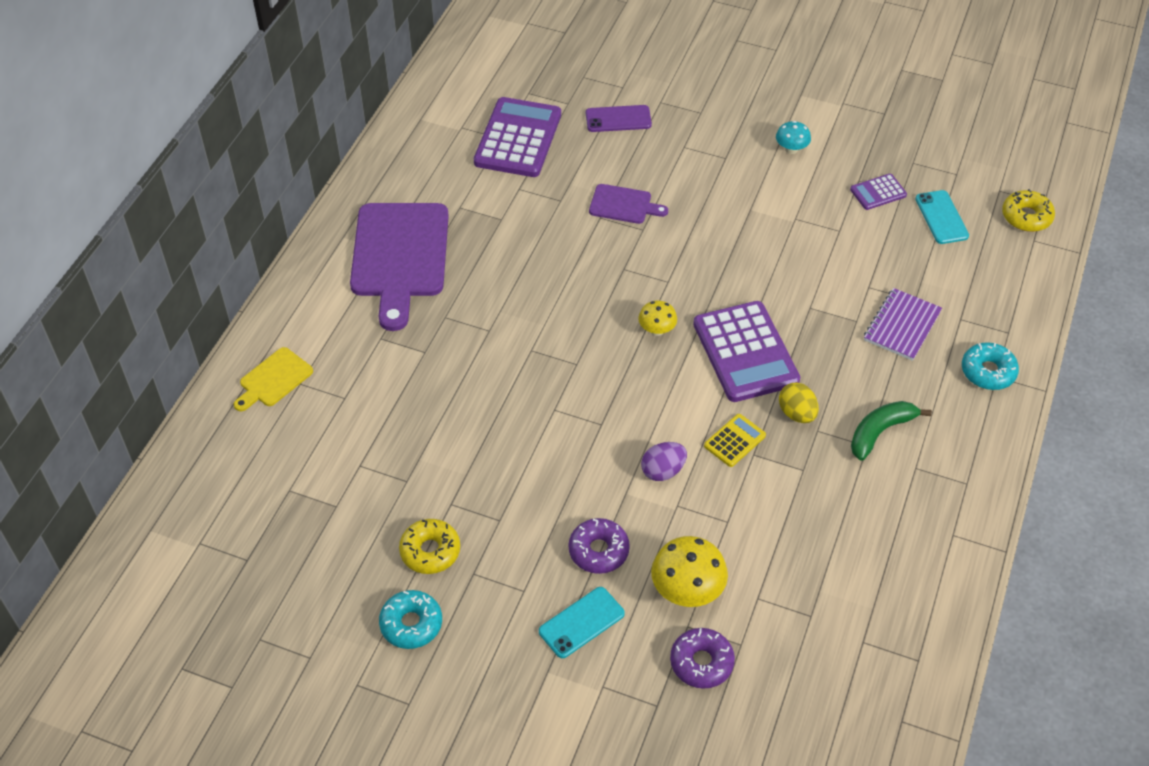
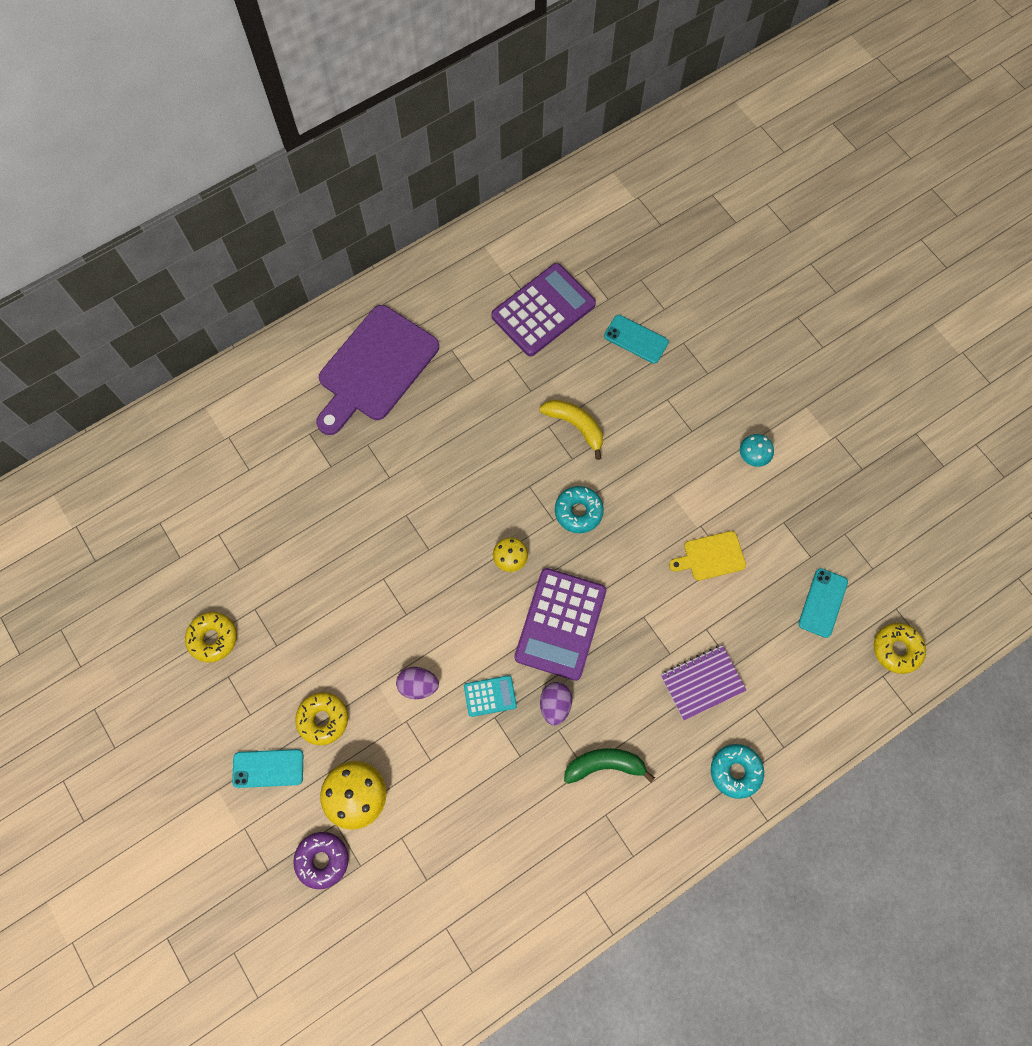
camera: 35 degrees right, 20 degrees up
yellow cutting board [234,347,313,411] -> yellow cutting board moved to [669,531,746,581]
turquoise donut [379,590,442,649] -> turquoise donut moved to [555,486,604,533]
purple donut [568,518,630,574] -> yellow donut [295,692,348,745]
purple phone [586,105,652,132] -> turquoise phone [604,315,669,364]
purple cutting board [589,184,668,224] -> yellow banana [539,400,603,460]
yellow calculator [704,414,766,467] -> turquoise calculator [464,675,517,717]
yellow egg [779,382,819,423] -> purple egg [540,682,572,725]
purple calculator [850,174,907,210] -> none

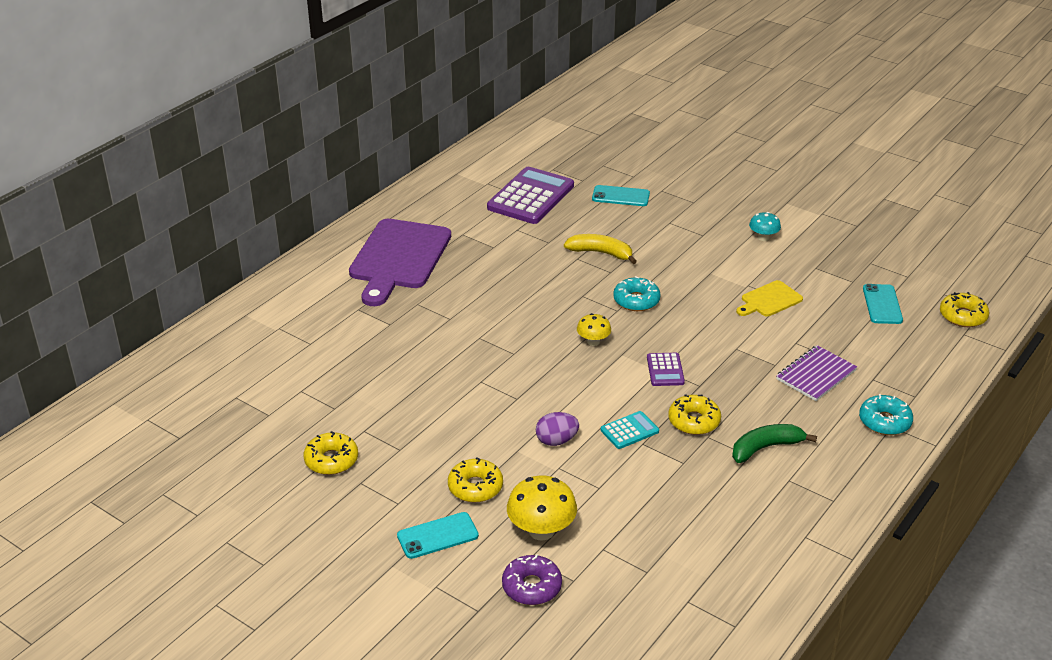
camera: 20 degrees left, 35 degrees down
purple calculator [515,568,606,681] -> purple calculator [647,353,685,386], size x0.48
purple egg [540,682,572,725] -> yellow donut [668,394,721,435]

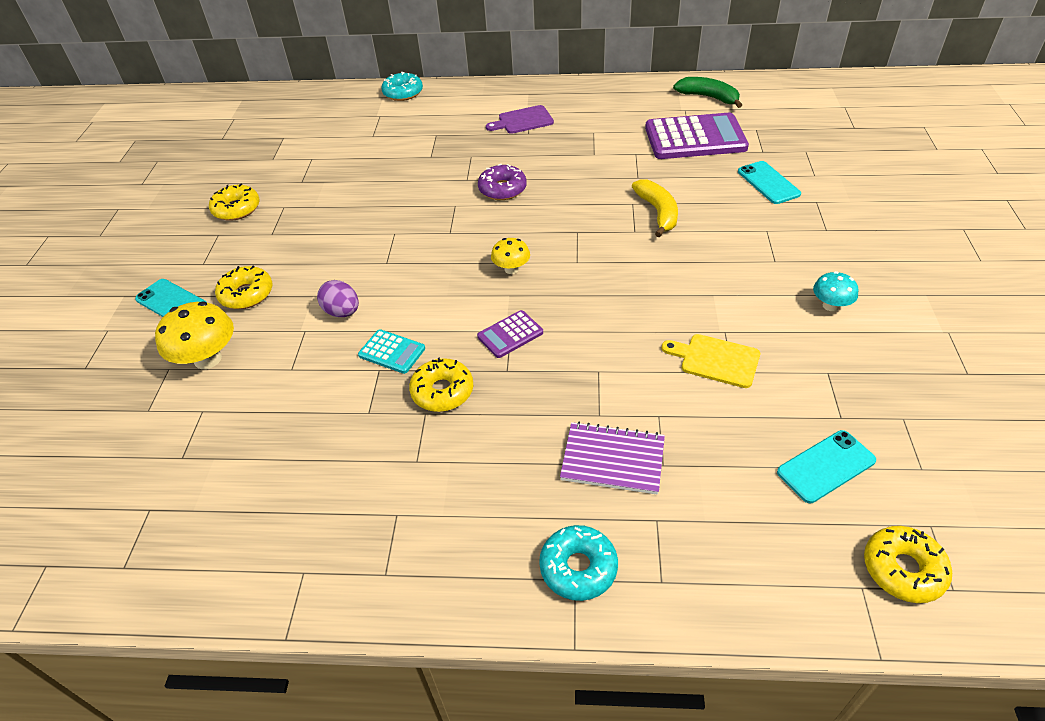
camera: 60 degrees right, 10 degrees up
purple cutting board [349,219,451,306] -> purple cutting board [486,105,554,134], size x0.48
purple donut [502,554,562,605] -> purple donut moved to [478,164,527,200]
turquoise donut [613,276,661,311] -> turquoise donut moved to [381,72,423,101]
green banana [732,424,817,463] -> green banana moved to [673,77,742,108]

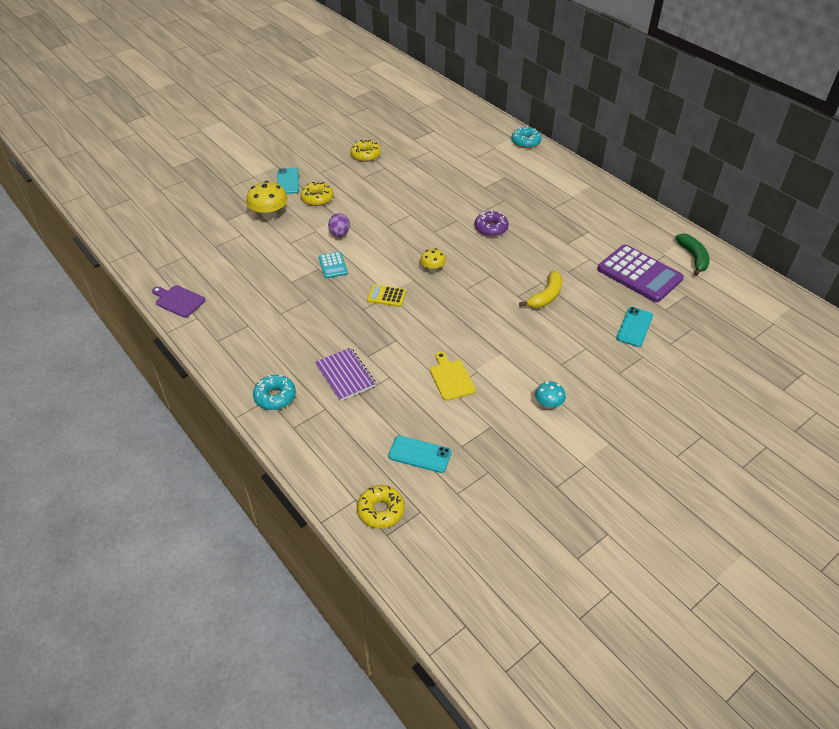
camera: 45 degrees right, 0 degrees up
yellow donut [409,357,473,412] -> none
purple calculator [477,310,543,358] -> yellow calculator [367,284,406,307]
purple cutting board [486,105,554,134] -> purple cutting board moved to [152,285,206,318]

